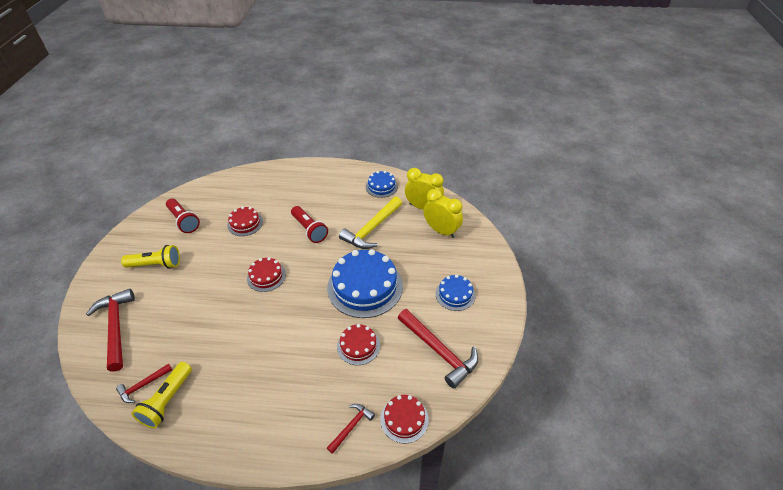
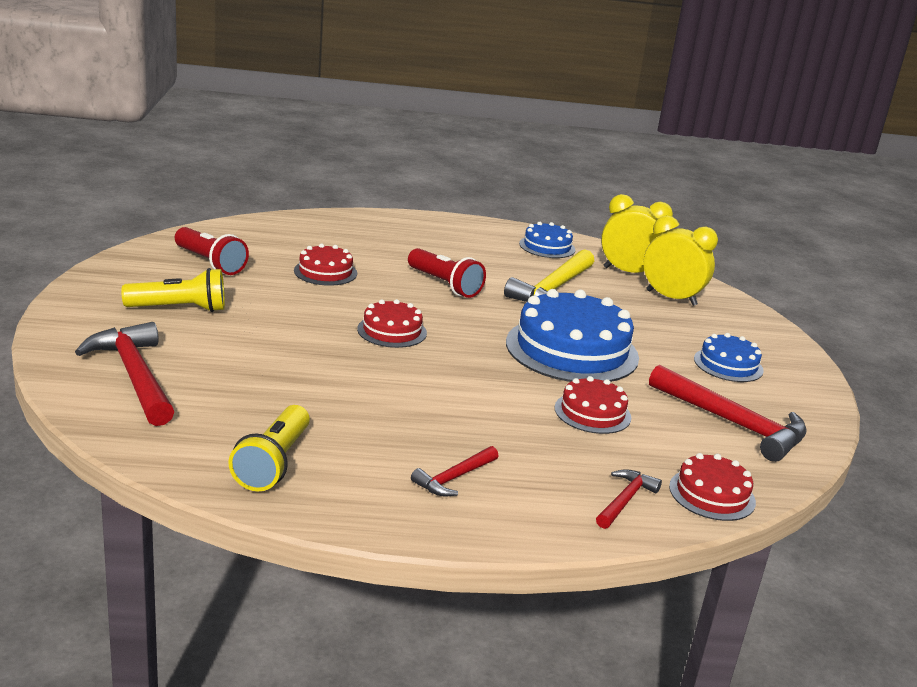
camera: 10 degrees left, 20 degrees down
red hammer [116,363,172,403] -> red hammer moved to [411,446,498,496]

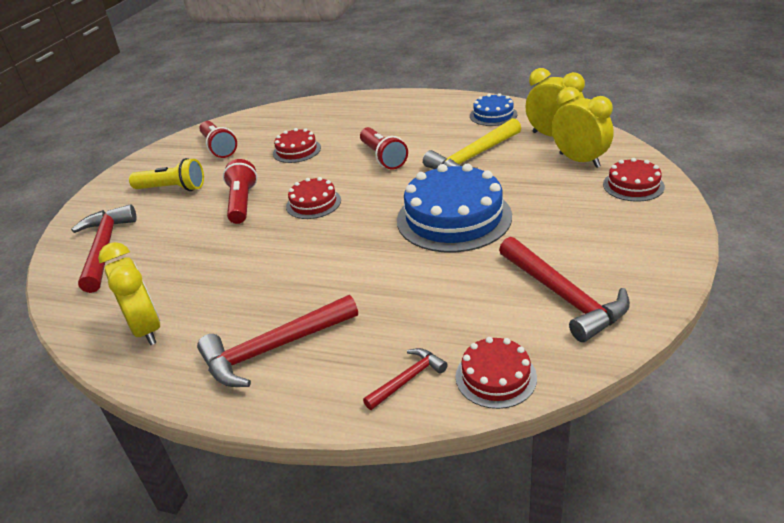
camera: 25 degrees right, 10 degrees up
yellow flashlight [228,405,310,491] -> yellow clock [98,242,160,345]
red hammer [411,446,498,496] -> red hammer [197,295,358,387], size x1.90
red cake [555,376,631,434] -> red cake moved to [603,158,665,202]
blue cake [694,333,764,382] -> none
none -> red flashlight [223,159,257,224]

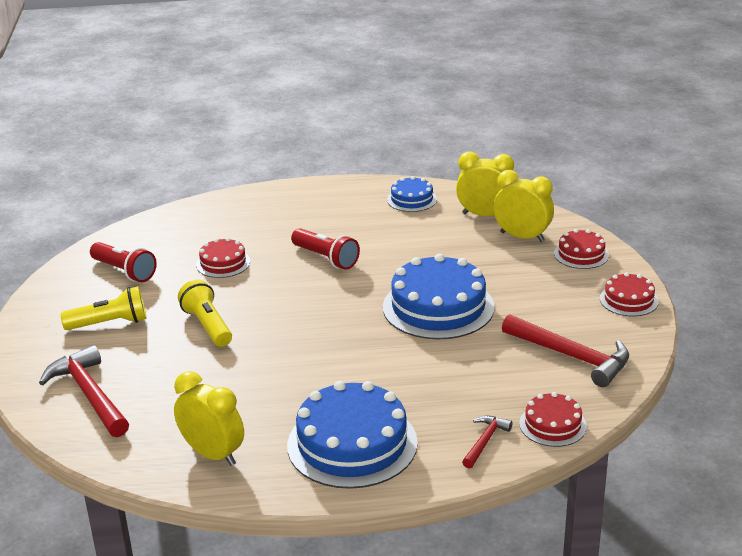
camera: 25 degrees left, 5 degrees down
red hammer [197,295,358,387] -> blue cake [287,381,418,489]
red flashlight [223,159,257,224] -> yellow flashlight [178,280,232,347]
red cake [286,177,341,219] -> red cake moved to [600,272,659,316]
yellow hammer [423,118,521,169] -> none

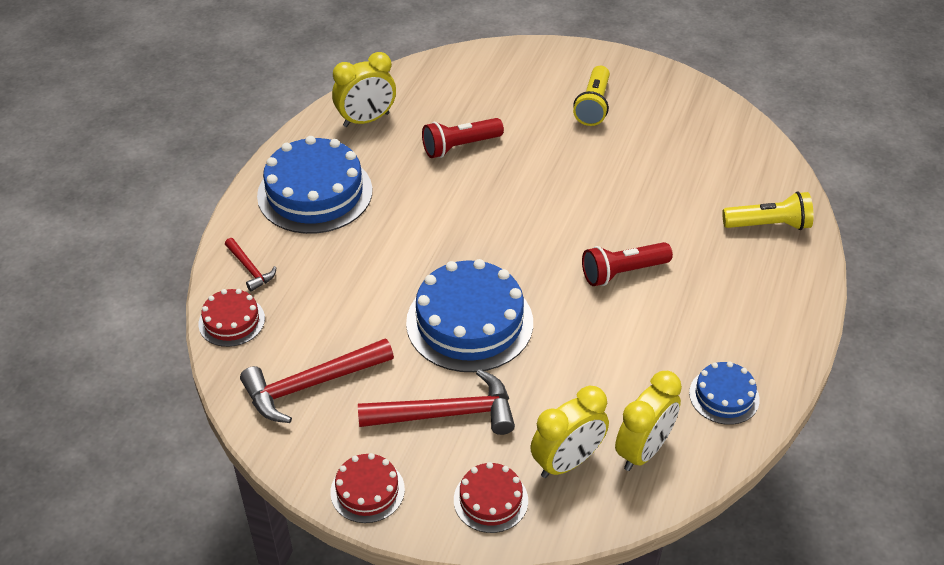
camera: 115 degrees right, 15 degrees up
red hammer [39,345,129,437] -> red hammer moved to [358,369,515,435]
red flashlight [90,242,157,282] -> red flashlight moved to [422,118,504,158]
yellow flashlight [178,280,232,347] -> yellow flashlight moved to [722,191,814,230]
red cake [196,238,250,278] -> none

